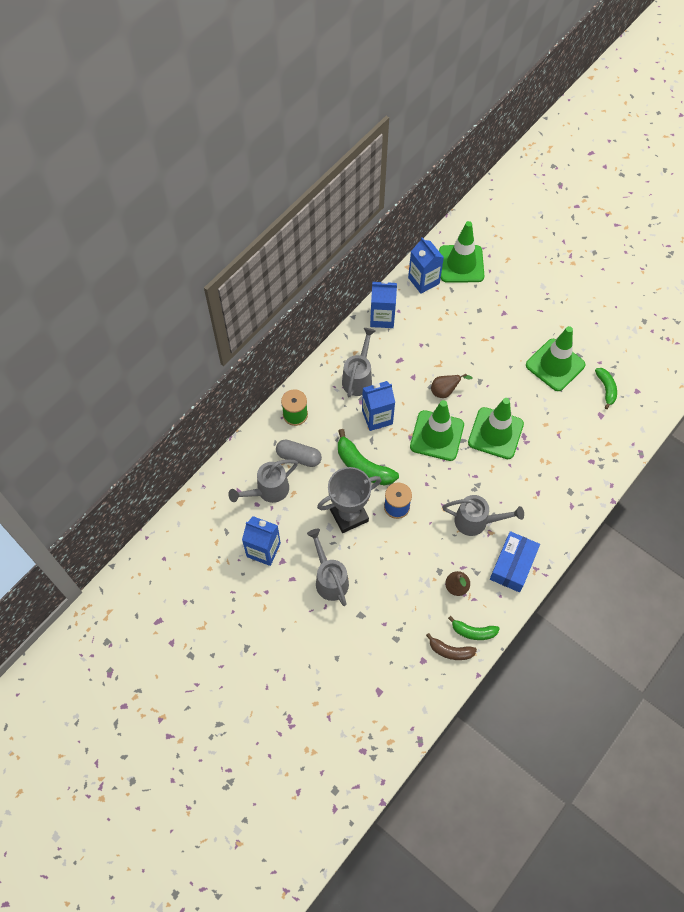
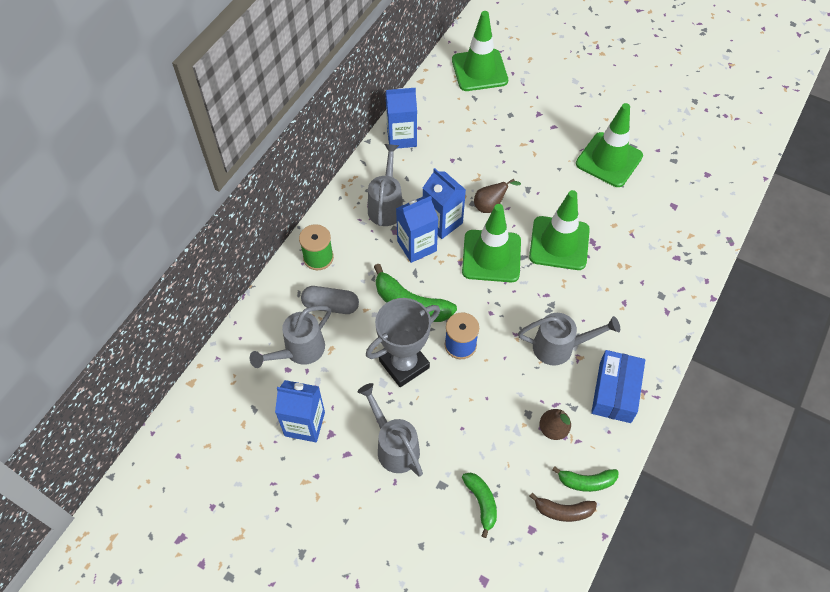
camera: 10 degrees left, 5 degrees down
blue carton [408,237,444,294] -> blue carton moved to [423,168,466,239]
green banana [595,368,617,409] -> green banana moved to [462,473,497,538]

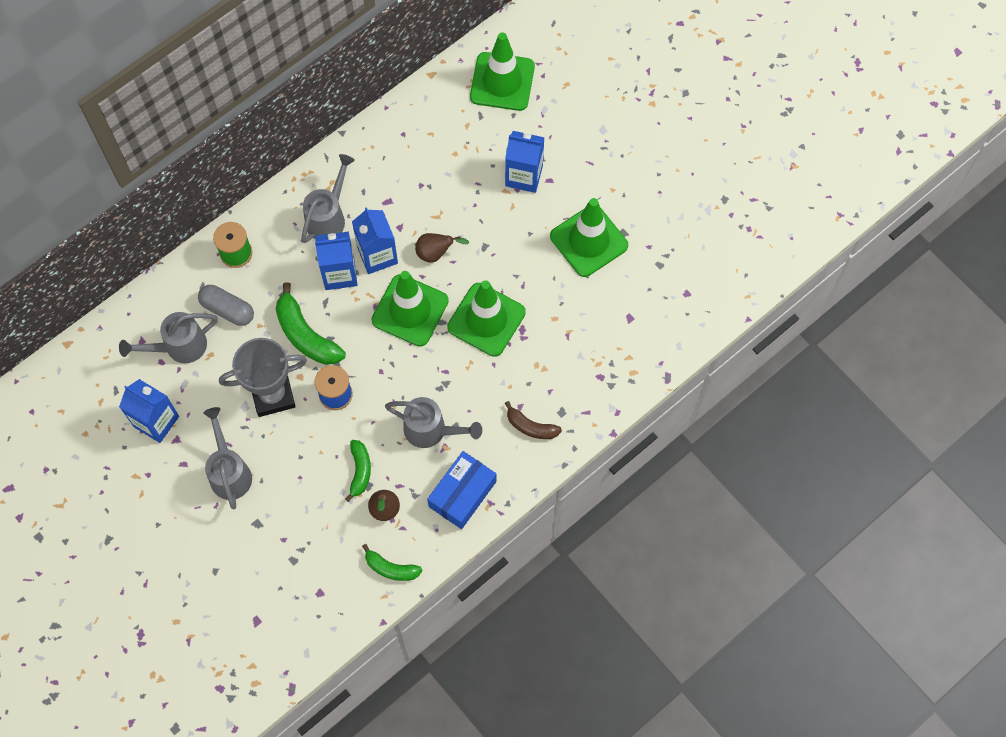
camera: 20 degrees right, 10 degrees up
blue carton [385,88,417,149] -> blue carton moved to [505,131,544,193]
green banana [462,473,497,538] -> green banana moved to [345,440,371,502]
brown banana [529,493,597,522] -> brown banana moved to [505,401,562,439]

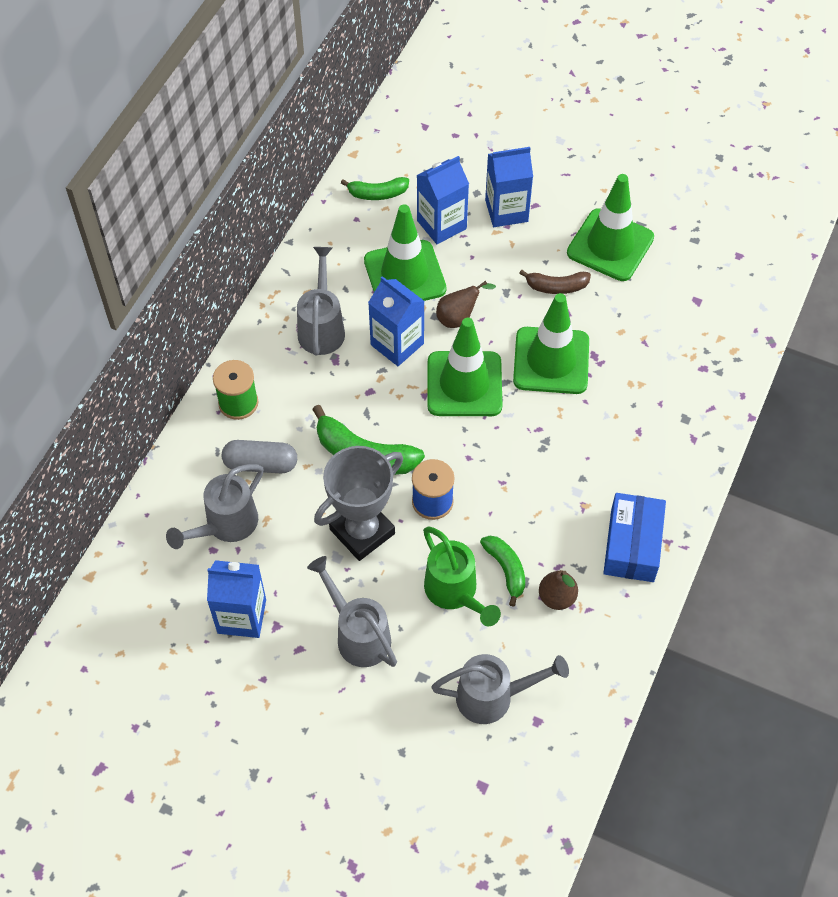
camera: 25 degrees left, 10 degrees down
blue carton [315,231,357,290] -> blue carton moved to [417,156,469,244]
green banana [362,544,423,581] -> green banana moved to [341,177,409,200]
grey watering can [385,397,482,448] -> grey watering can moved to [431,654,569,724]
green traffic cone [470,32,535,111] -> green traffic cone moved to [364,204,447,301]
brown banana [505,401,562,439] -> brown banana moved to [519,270,591,294]
none -> green watering can [423,526,501,626]

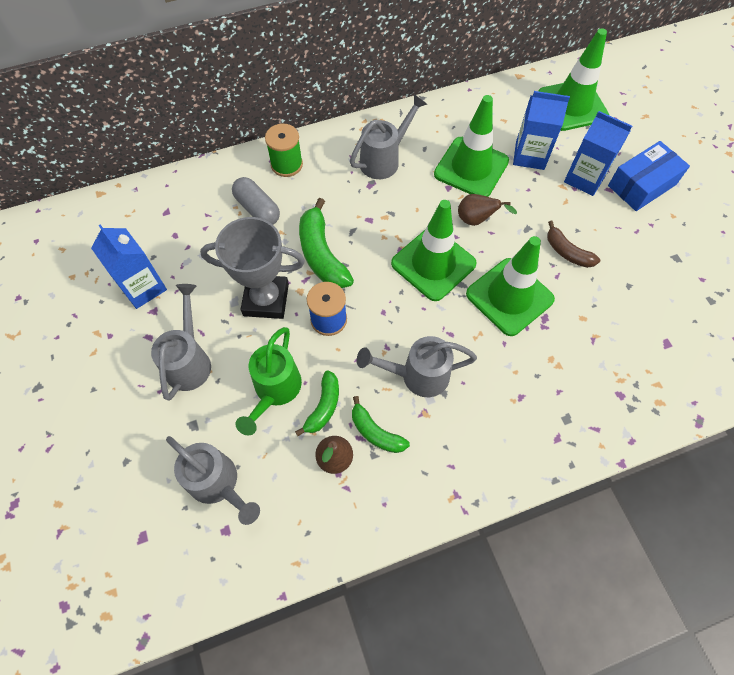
camera: 45 degrees right, 5 degrees up
grey watering can [166,464,263,549] -> grey watering can moved to [357,336,477,397]
green banana [341,177,409,200] -> green banana moved to [352,396,410,453]
blue carton [368,276,424,366] -> none
green traffic cone [567,174,654,281] -> green traffic cone moved to [539,28,609,131]
blue box [603,493,666,582] -> blue box moved to [608,141,690,211]

